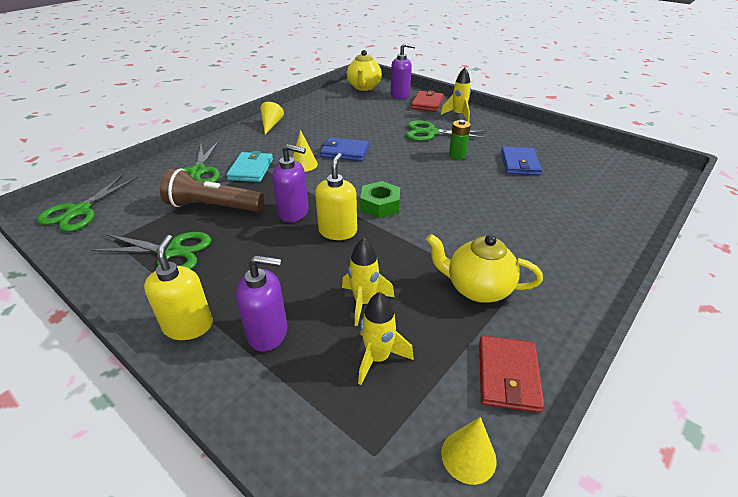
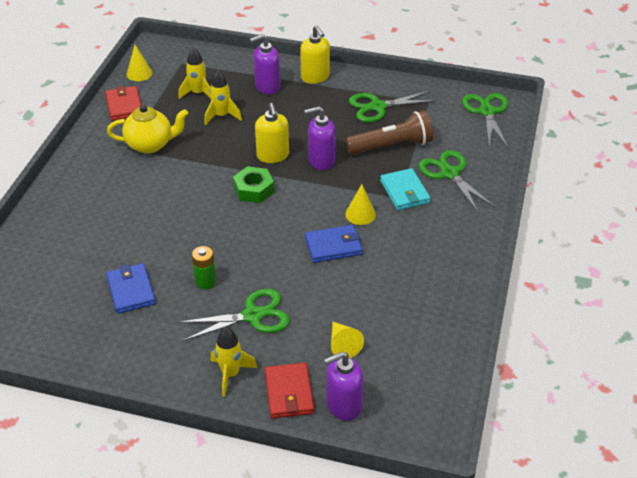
camera: 155 degrees right, 5 degrees up
yellow cone [260,102,284,134] -> yellow cone moved to [331,322,364,358]
yellow teapot [347,50,382,91] -> none

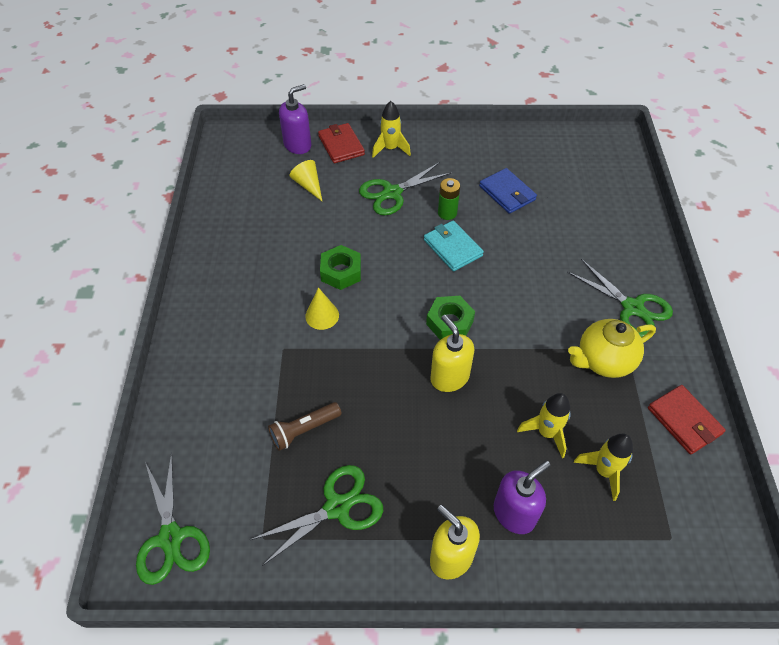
camera: 165 degrees right, 10 degrees up
yellow cone [127,45,152,81] -> none
purple soap dispenser [304,106,336,170] -> none
blue wallet [305,225,363,263] -> green nut [320,245,361,290]
brown flashlight [346,111,433,155] -> brown flashlight [268,402,342,451], size x0.63
turquoise wallet [380,168,431,210] -> turquoise wallet moved to [424,220,484,271]
green scissors [418,150,496,213] -> green scissors moved to [567,259,673,337]

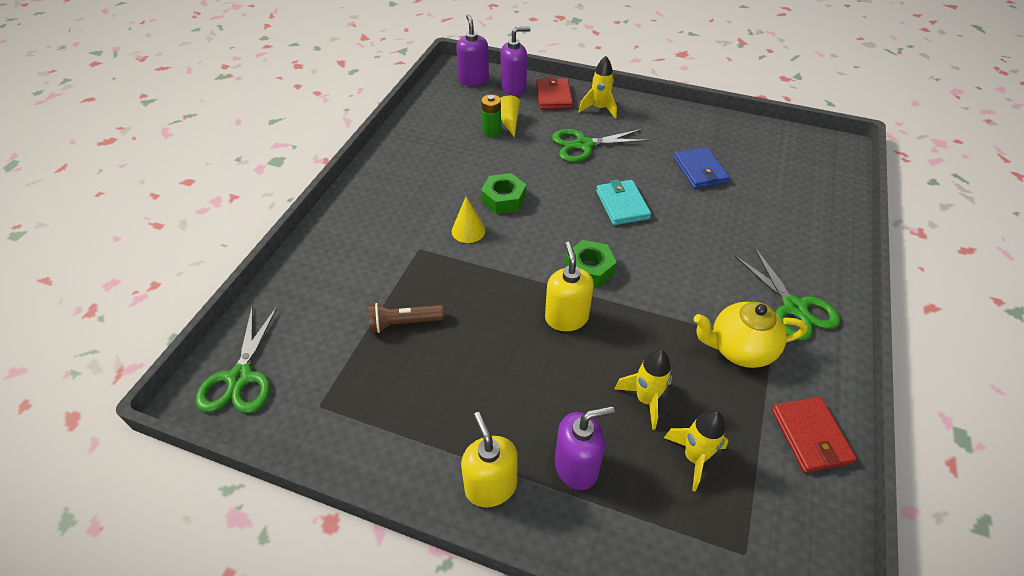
camera: 20 degrees right, 5 degrees down
green scissors [250,465,383,566] -> none
green battery [438,178,460,220] -> green battery moved to [481,95,501,137]
none -> purple soap dispenser [456,14,489,86]

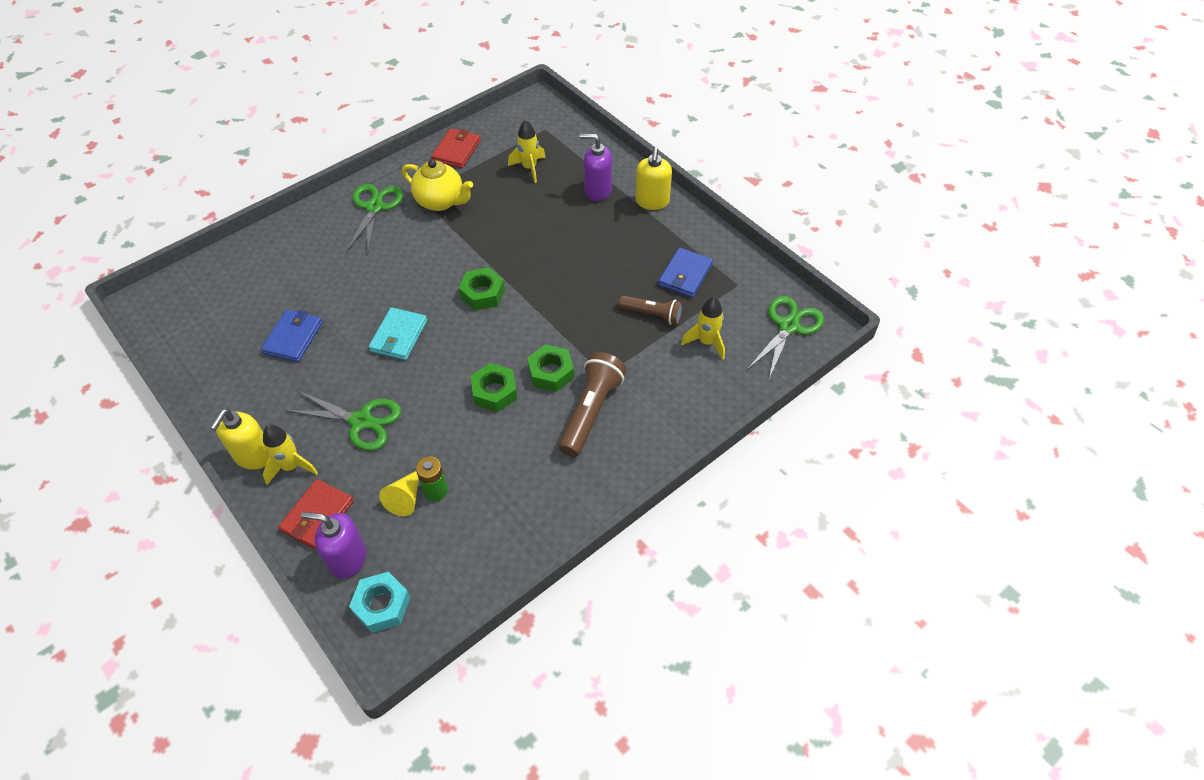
camera: 150 degrees left, 5 degrees up
yellow cone [452,197,485,243] -> green nut [527,344,574,392]
purple soap dispenser [456,14,489,86] -> turquoise nut [349,572,411,633]
yellow soap dispenser [545,241,594,331] -> yellow soap dispenser moved to [210,409,269,470]
yellow rocket [615,350,672,430] -> yellow rocket moved to [681,297,725,359]
none -> brown flashlight [559,352,627,457]
none -> blue wallet [658,247,713,297]

